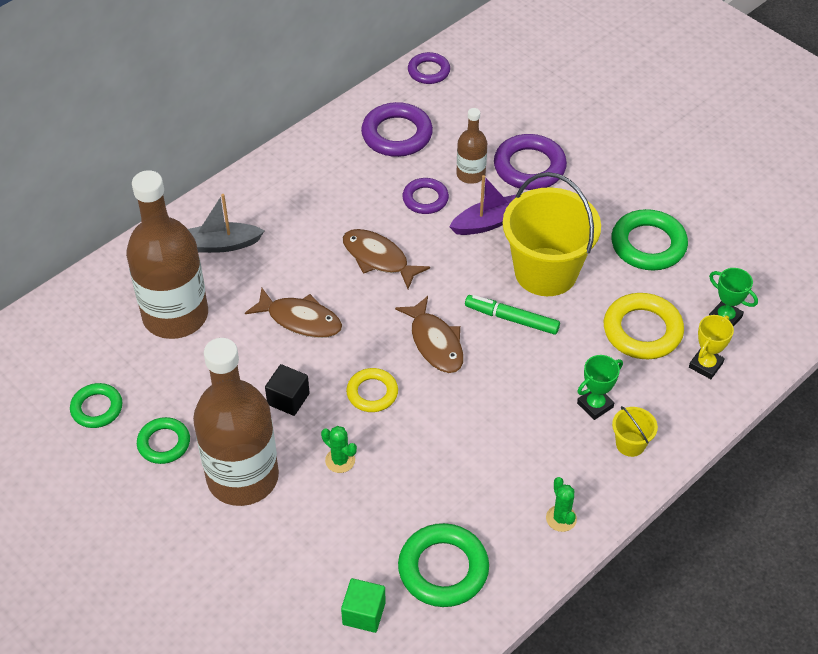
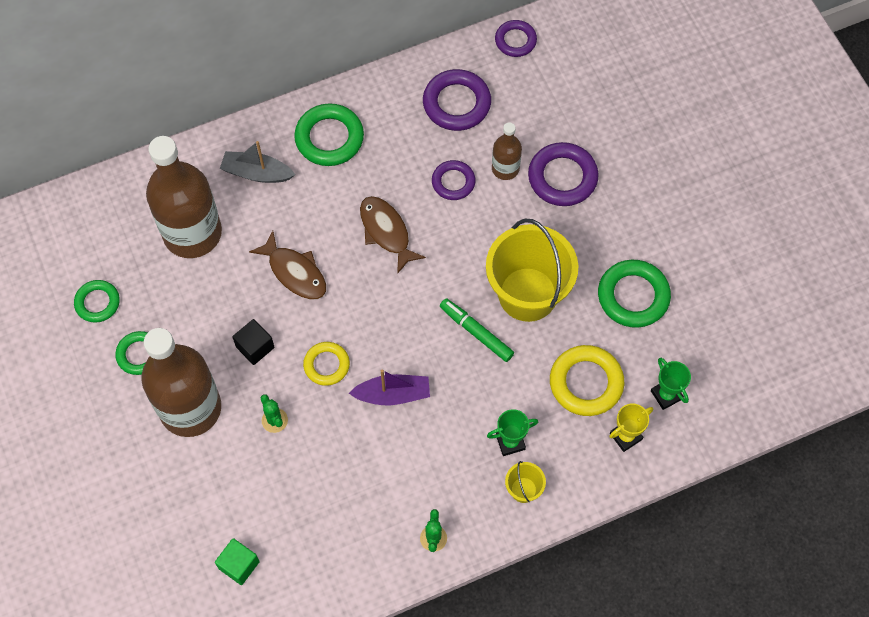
camera: 20 degrees right, 15 degrees up
brown fish [395,296,464,373] -> none
green ring [398,523,489,607] -> green ring moved to [294,103,364,166]
purple boat [449,175,516,235] -> purple boat moved to [349,369,430,405]

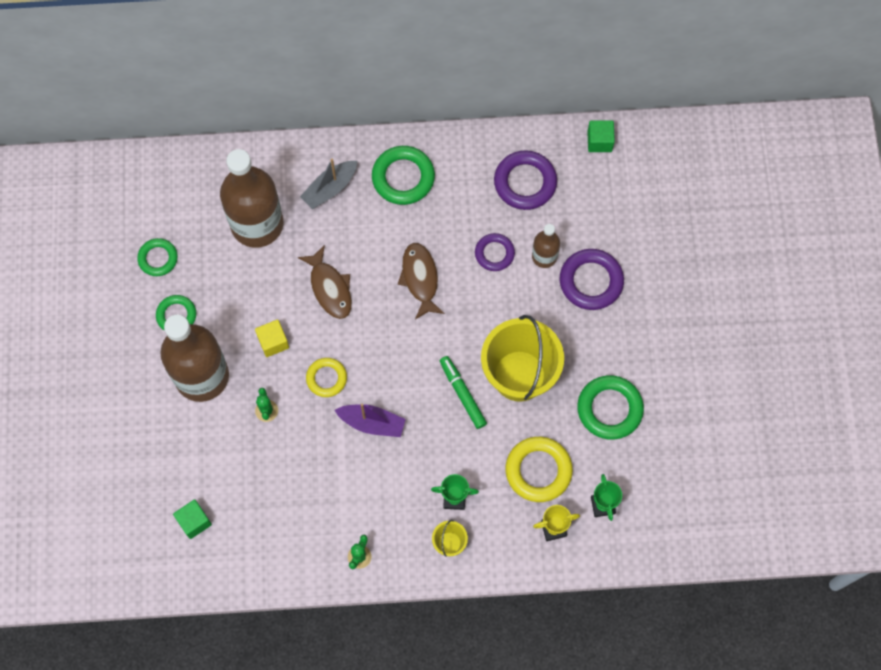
camera: 20 degrees right, 5 degrees up
grey boat [220,141,295,183] -> grey boat turned 75 degrees counterclockwise [300,158,357,209]
black cube [232,319,274,365] -> yellow cube [255,319,289,357]
purple ring [495,20,537,57] -> green cube [587,120,615,152]

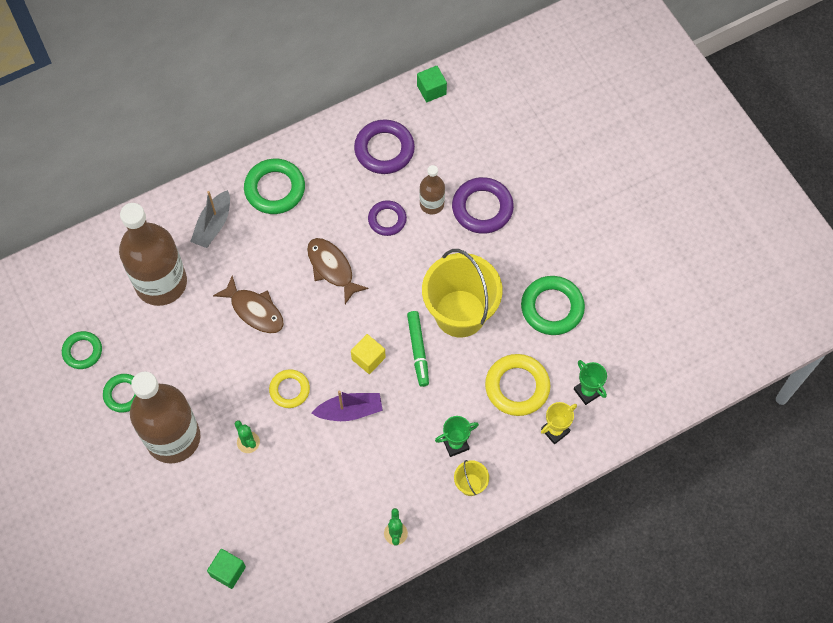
camera: 25 degrees left, 5 degrees down
yellow cube [255,319,289,357] -> yellow cube moved to [351,334,386,374]
green marker [440,356,487,429] -> green marker turned 135 degrees counterclockwise [407,311,429,387]

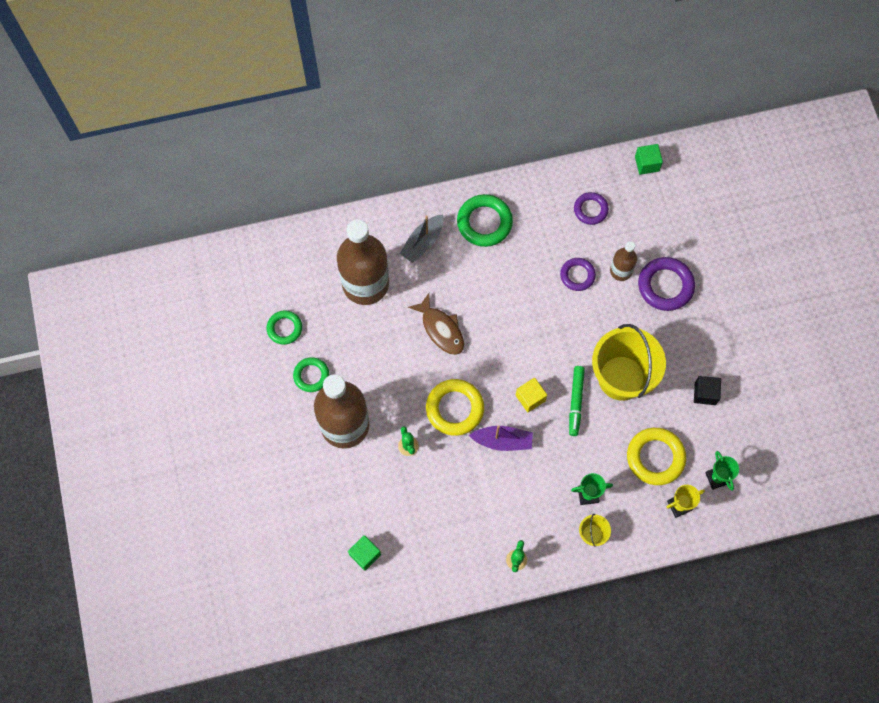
camera: 15 degrees right, 5 degrees up
yellow ring [269,369,310,408] -> yellow ring [426,379,484,436], size x1.60
brown fish [307,238,369,304] -> none
purple ring [354,120,415,174] -> purple ring [574,192,609,225], size x0.63
green ring [521,276,585,335] -> black cube [694,376,721,405]

